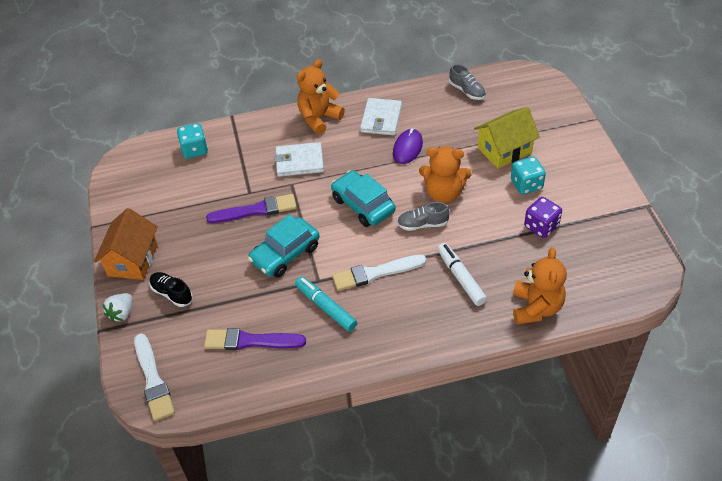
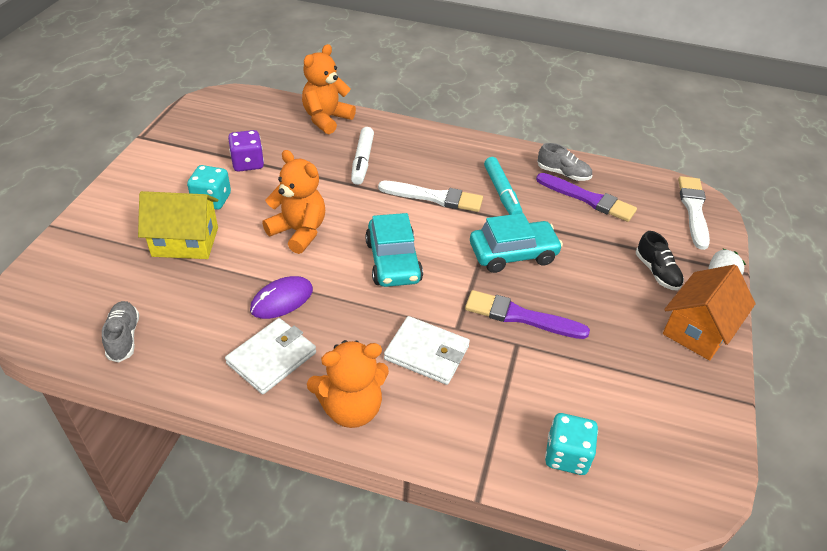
camera: 155 degrees left, 5 degrees down
grey shoe [397,202,450,231] -> grey shoe moved to [537,143,592,181]

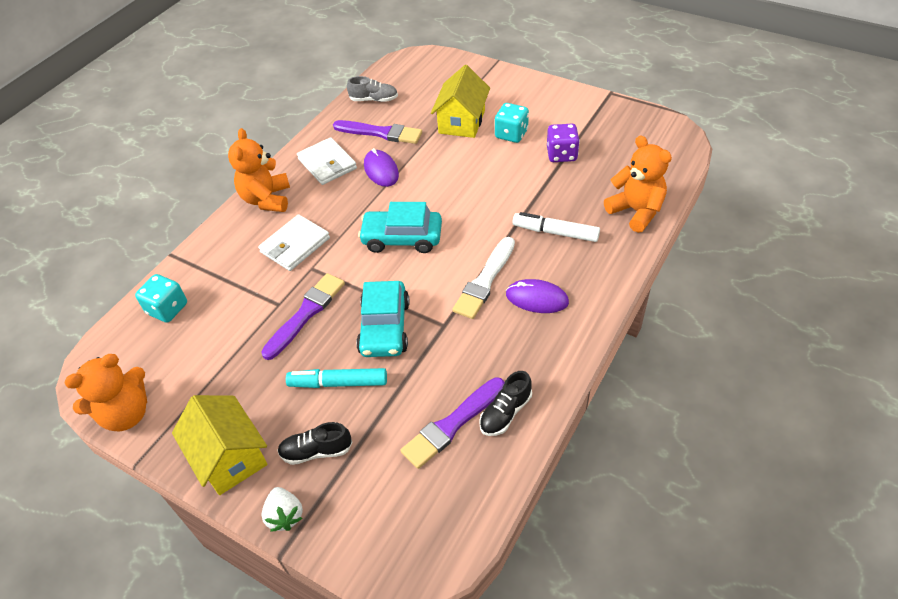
camera: 110 degrees right, 5 degrees up
orange teddy bear [262,150,325,254] -> orange teddy bear moved to [65,354,147,431]
turquoise marker [484,157,523,215] -> turquoise marker moved to [286,368,387,388]
grey shoe [537,143,592,181] -> black shoe [479,371,532,436]
orange house [663,264,756,361] -> yellow house [172,395,267,495]
white brush [678,176,710,250] -> none
none -> purple brush [333,120,422,144]
none -> purple mouse [506,279,569,313]

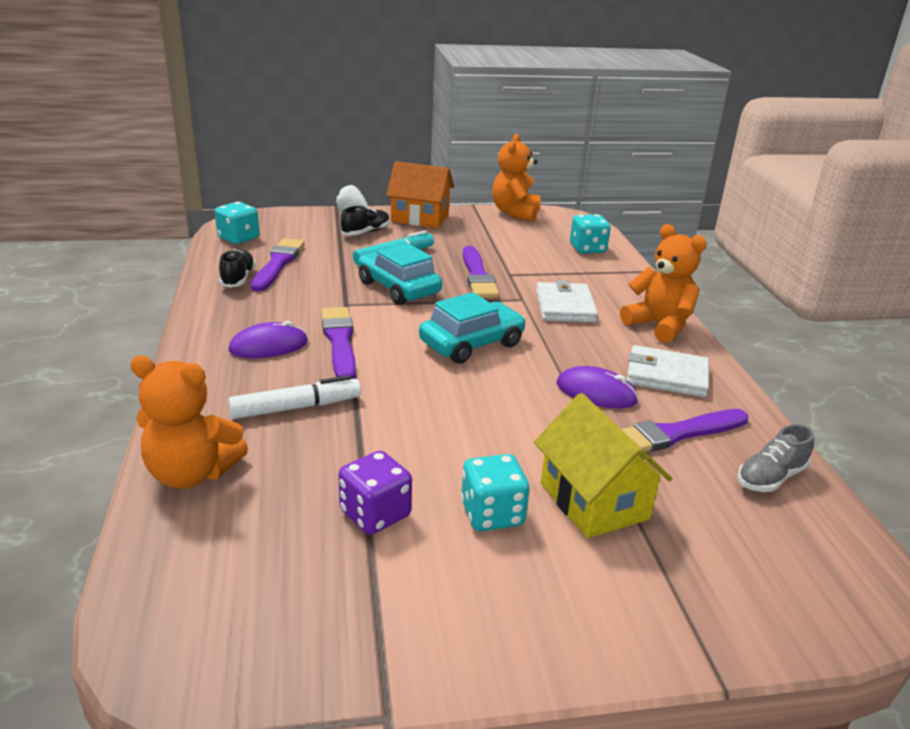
camera: 135 degrees right, 20 degrees down
yellow house [172,395,267,495] -> orange house [386,161,454,228]
white brush [452,237,515,319] -> purple brush [321,307,356,379]
none -> turquoise dice [215,202,259,244]

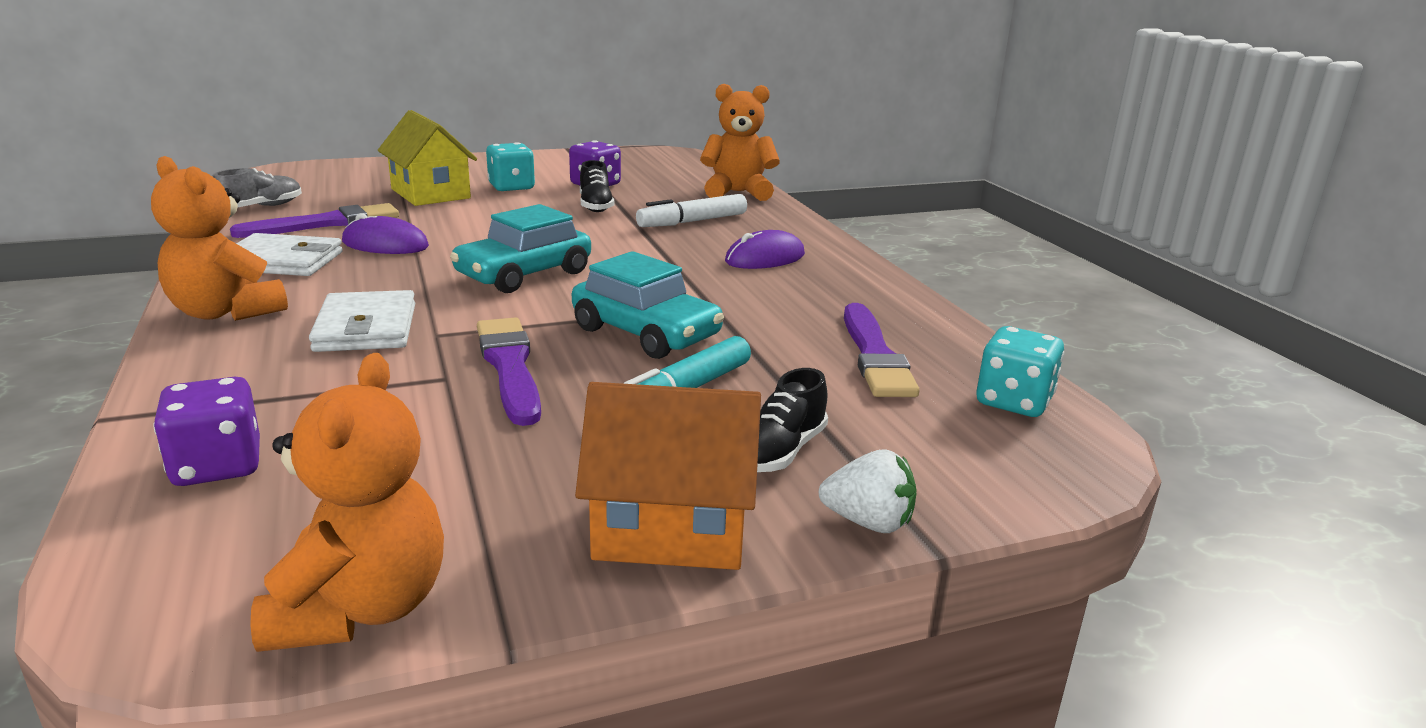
camera: 170 degrees right, 5 degrees down
black shoe [219,249,256,288] -> black shoe moved to [580,160,614,212]
purple brush [321,307,356,379] -> none
turquoise dice [570,214,611,254] -> purple dice [154,377,260,486]

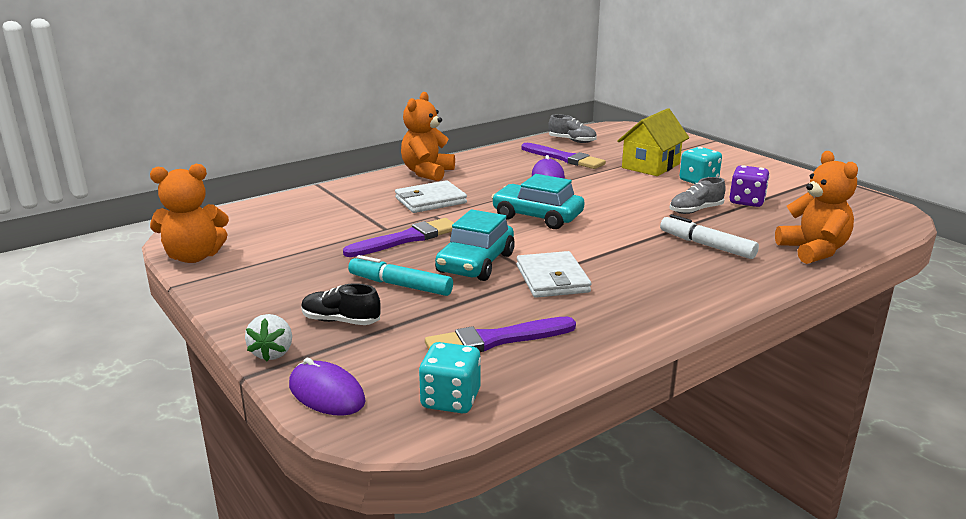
camera: 75 degrees right, 0 degrees up
purple dice [154,377,260,486] -> none
white wallet [236,233,343,276] -> white wallet moved to [517,251,591,298]
orange house [575,382,761,570] -> none
black shoe [580,160,614,212] -> grey shoe [670,177,726,214]
purple mouse [725,230,805,269] -> purple mouse moved to [289,358,365,416]

